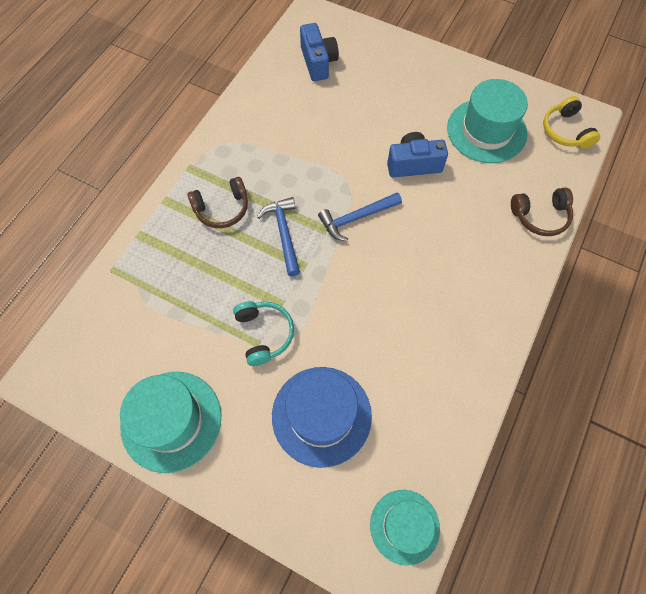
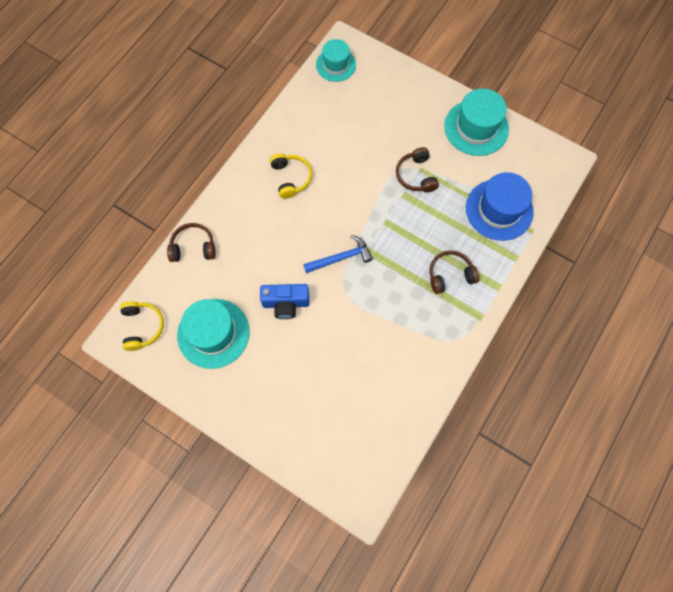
camera: 175 degrees left, 5 degrees up
turquoise headphones [233,301,294,366] -> brown headphones [396,147,439,193]
blue hammer [257,197,300,276] -> none
blue hat [272,367,372,468] -> blue hat moved to [466,172,534,241]
blue camera [300,23,339,81] -> none
none -> yellow headphones [270,153,312,199]

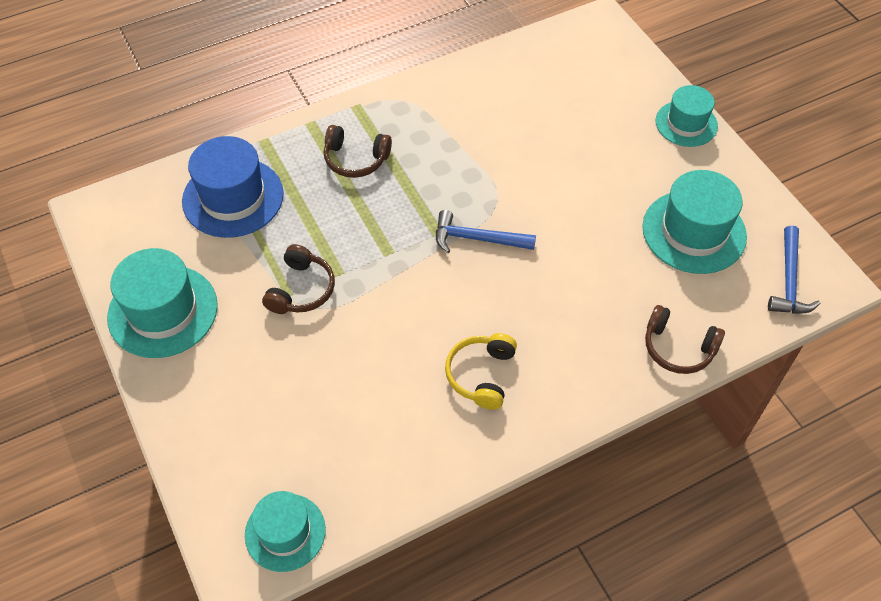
camera: 150 degrees left, 15 degrees down
yellow headphones [120,301,164,351] -> blue hammer [768,226,821,313]
blue camera [260,284,309,319] -> none
none -> turquoise hat [656,85,718,147]

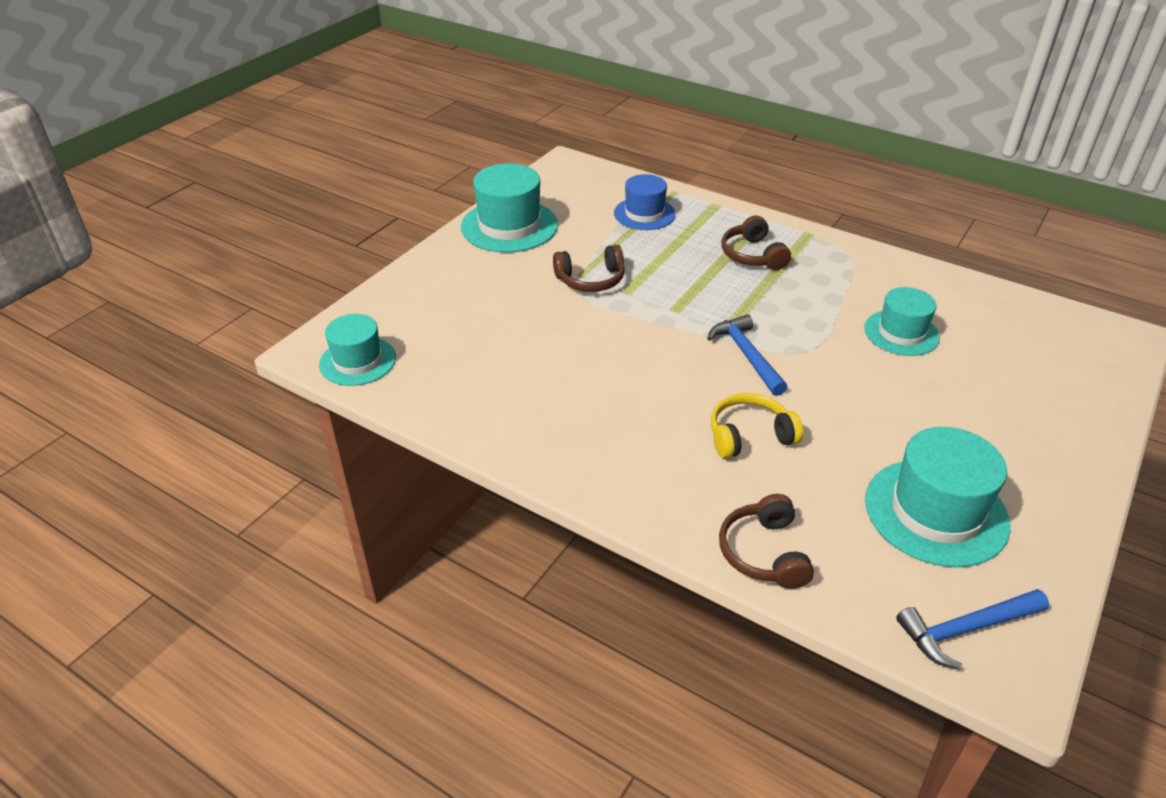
camera: 60 degrees right, 15 degrees down
blue hat [182,136,284,238] -> blue hat [614,174,676,230], size x0.65
yellow headphones [445,333,517,410] -> yellow headphones moved to [711,393,803,459]
turquoise hat [656,85,718,147] -> turquoise hat moved to [864,287,940,356]

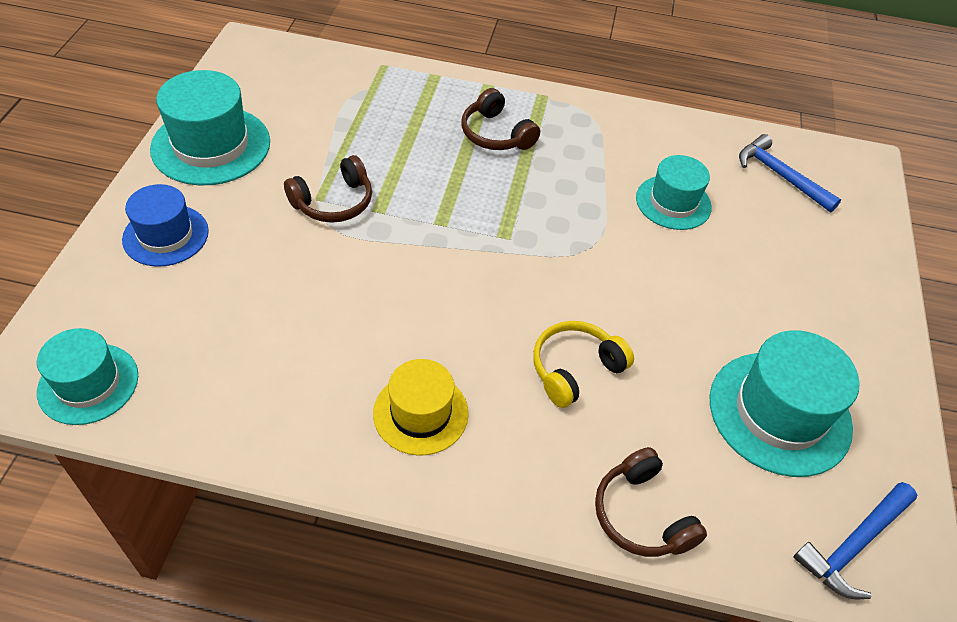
camera: 25 degrees left, 10 degrees up
blue hat [614,174,676,230] -> blue hat moved to [122,184,209,267]
blue hammer [707,314,787,396] -> blue hammer moved to [739,134,841,212]
none -> yellow hat [373,359,469,456]

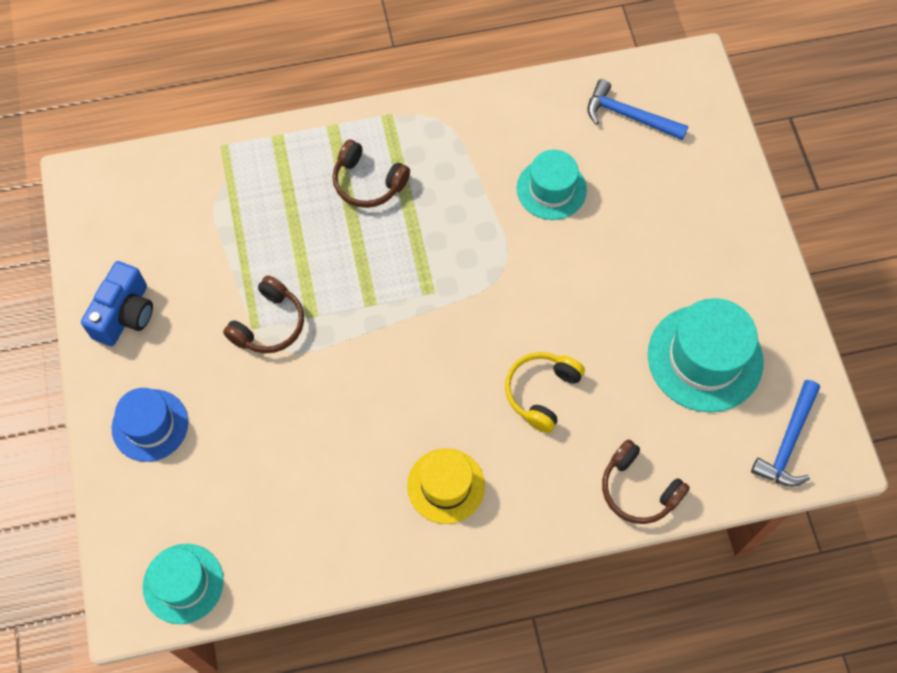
camera: 20 degrees left, 15 degrees up
turquoise hat [150,70,270,185] -> blue camera [81,261,153,346]

